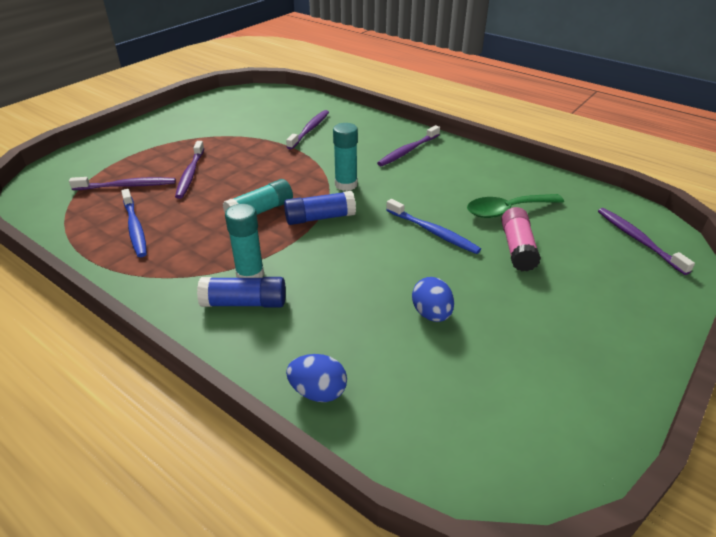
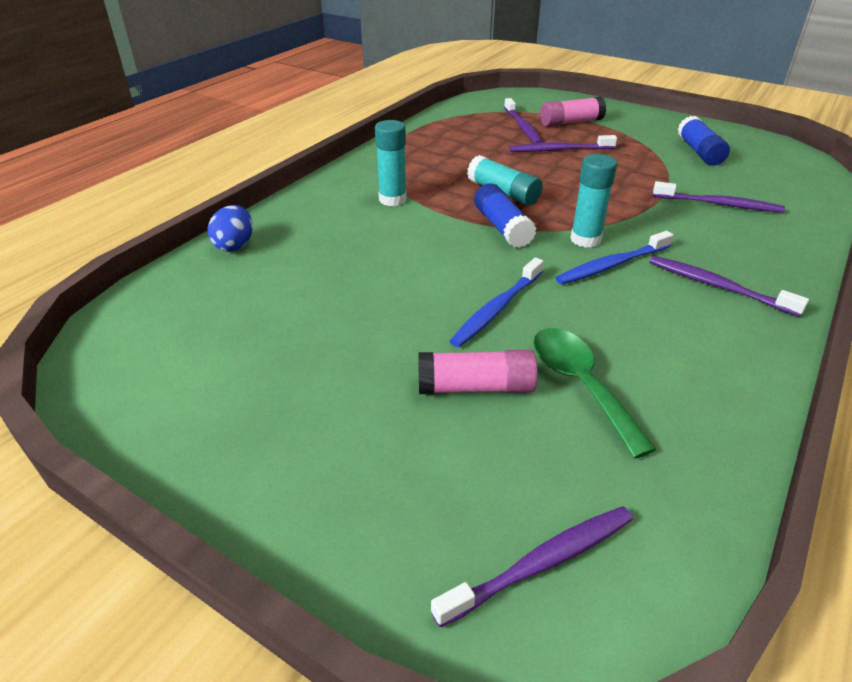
camera: 85 degrees right, 0 degrees up
blue toothbrush [121,189,147,257] -> blue toothbrush moved to [556,231,673,284]
blue glue stick [197,277,286,307] -> blue glue stick moved to [678,116,730,166]
blue egg [412,277,454,322] -> none
none -> pink glue stick [540,97,606,127]

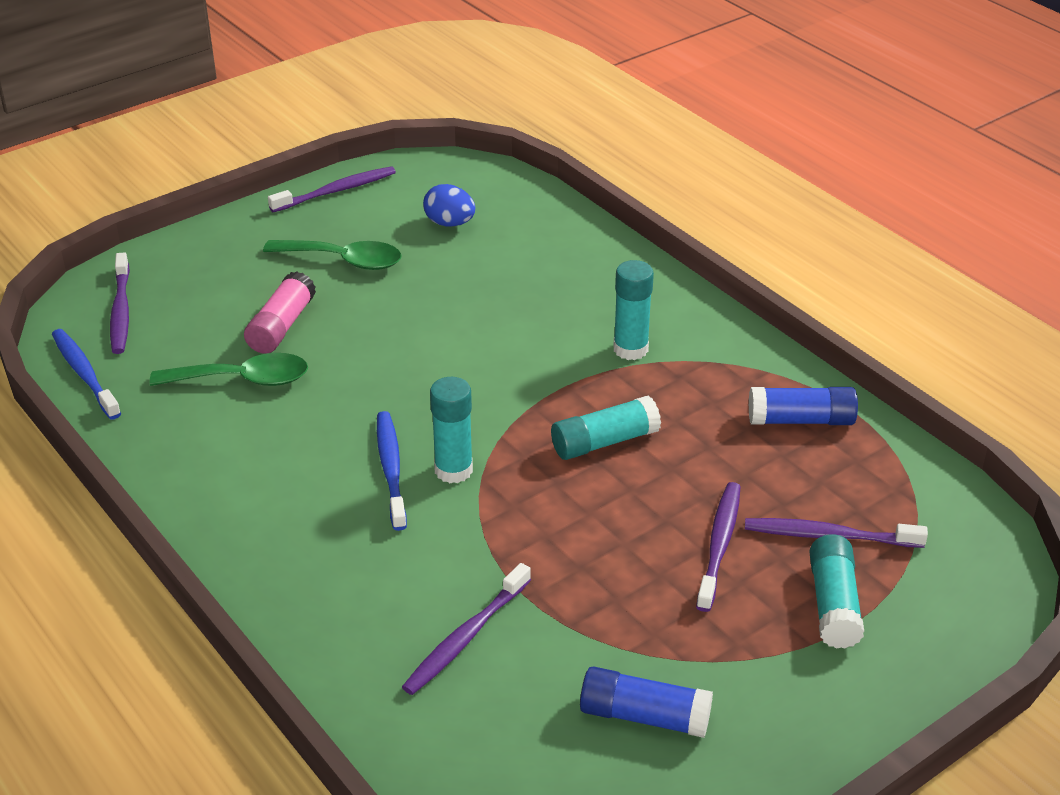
camera: 110 degrees right, 0 degrees up
blue egg [208,205,253,252] -> blue egg moved to [423,184,475,226]
blue toothbrush [450,258,544,347] -> blue toothbrush moved to [52,329,121,419]
blue glue stick [474,183,536,248] -> blue glue stick moved to [749,387,858,425]
pink glue stick [540,97,606,127] -> turquoise glue stick [809,534,864,649]
purple toothbrush [650,256,809,317] -> purple toothbrush moved to [268,166,396,212]
none -> green spoon [263,240,402,270]

